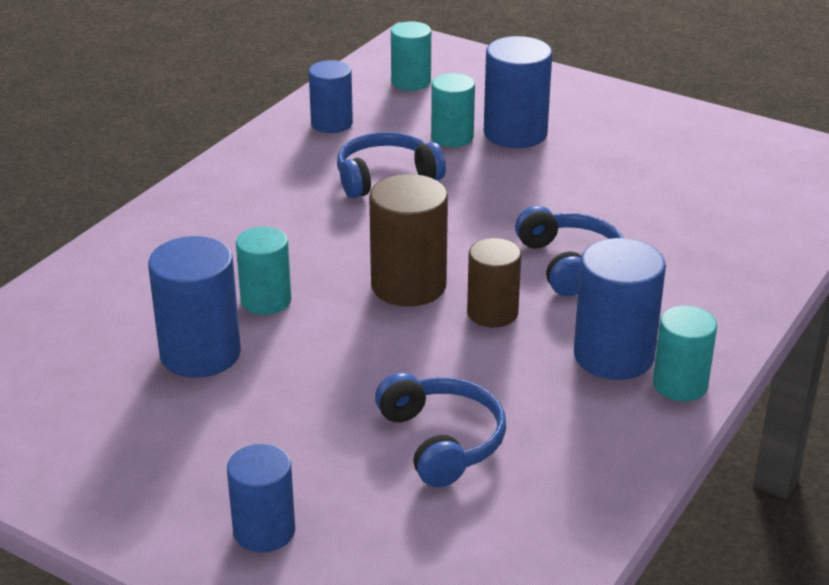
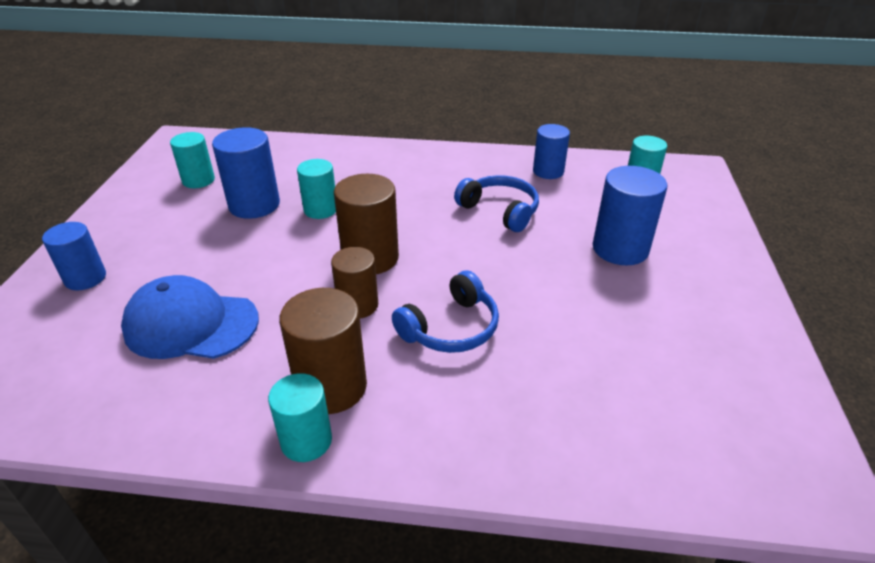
camera: 65 degrees right, 5 degrees up
blue headphones [375,372,506,487] -> blue cap [121,275,259,359]
turquoise cylinder [431,73,475,147] -> turquoise cylinder moved to [170,132,215,188]
blue cylinder [574,238,666,380] -> brown cylinder [279,288,367,414]

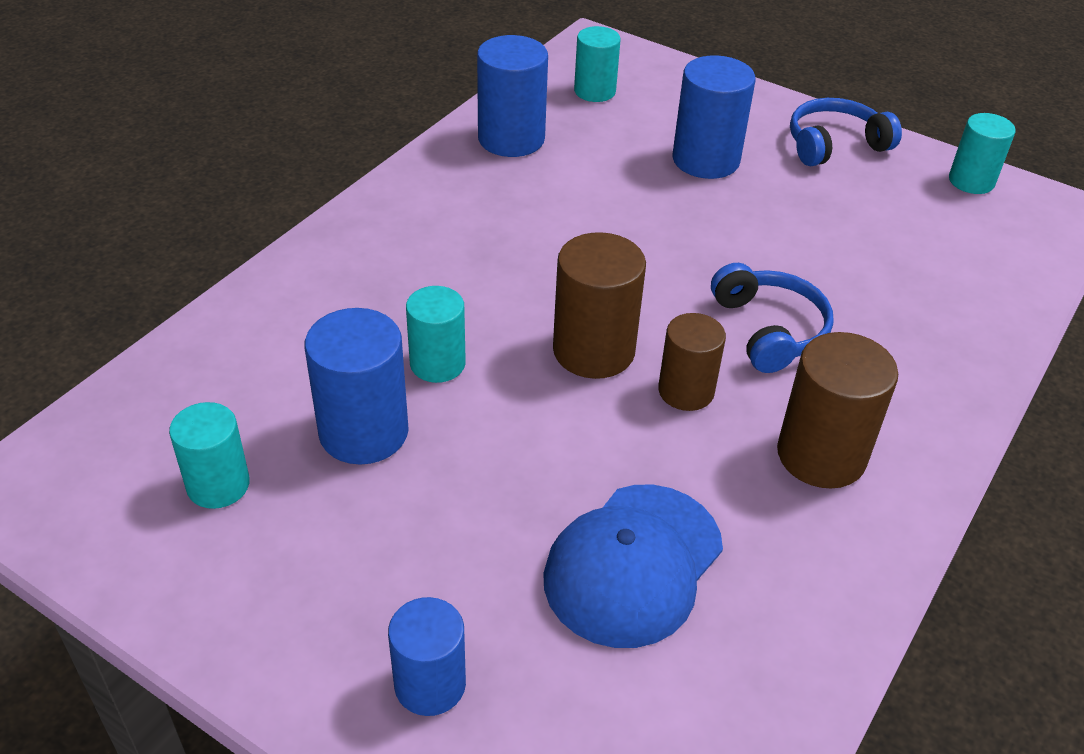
camera: 65 degrees left, 5 degrees up
turquoise cylinder [268,373,332,462] -> turquoise cylinder moved to [949,113,1016,194]
blue headphones [454,175,539,232] -> blue headphones moved to [790,98,902,166]
blue cylinder [533,124,570,179] -> blue cylinder [477,35,548,157], size x1.51

